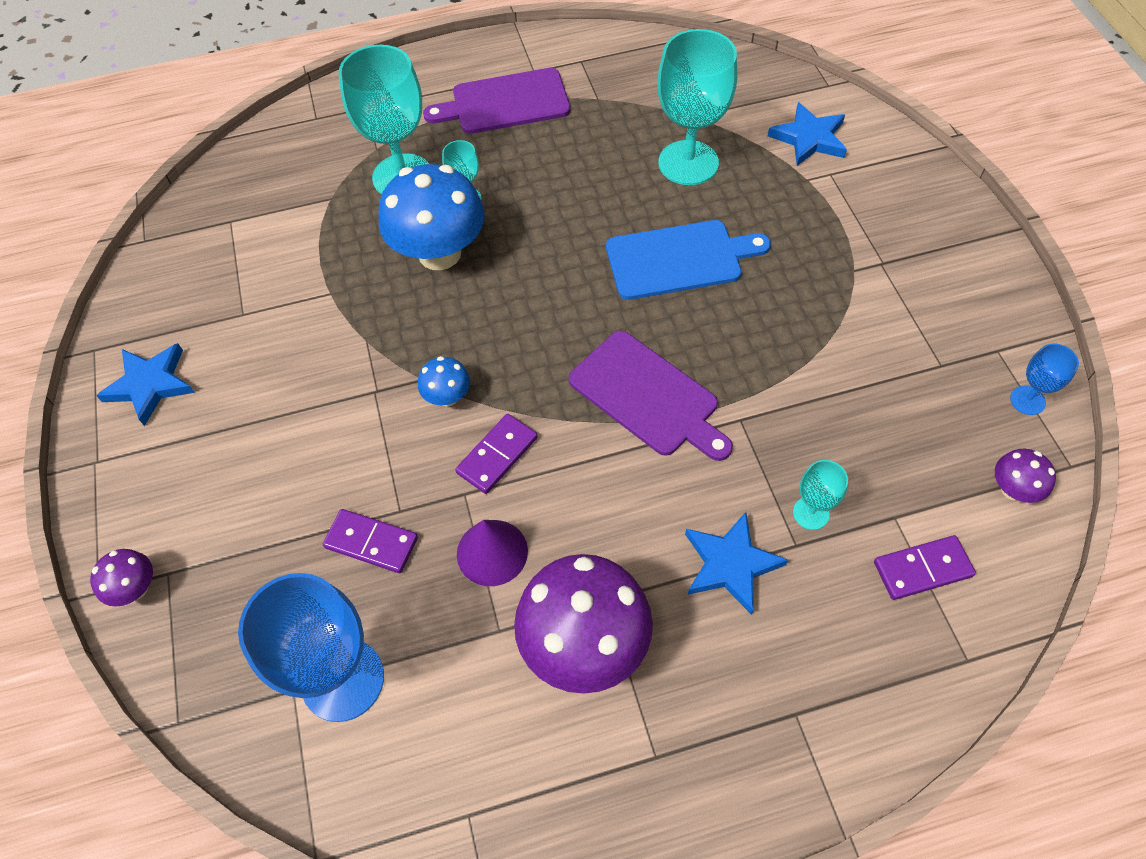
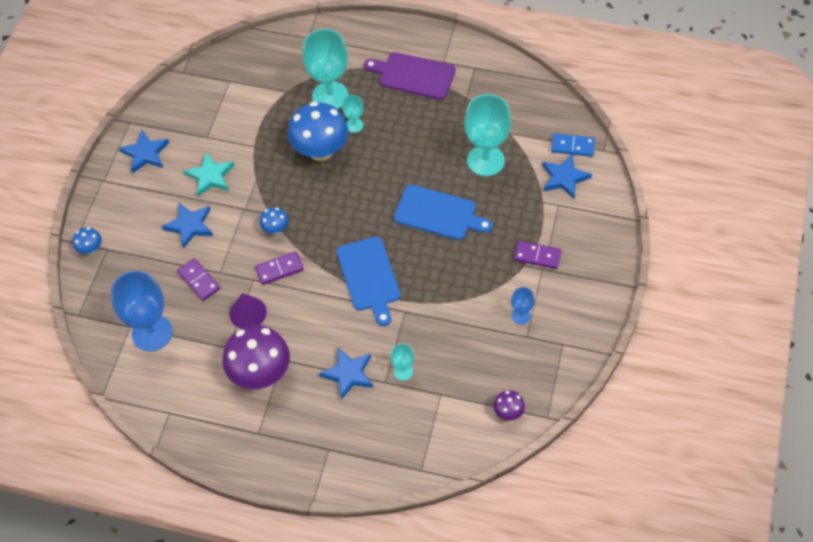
camera: 30 degrees right, 0 degrees up
purple mushroom [90,549,153,606] -> blue mushroom [73,227,102,254]
purple cutting board [568,331,733,461] -> blue cutting board [336,236,401,326]
purple domino [874,535,976,600] -> purple domino moved to [514,241,561,269]
blue goblet [1010,344,1079,415] -> blue goblet moved to [511,287,534,325]
none -> blue star [162,203,213,249]
none -> turquoise star [184,152,235,197]
none -> blue domino [551,133,595,157]

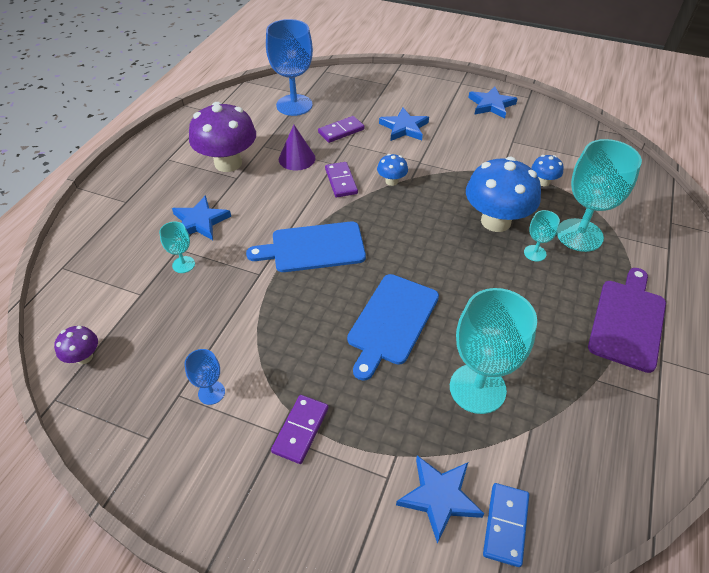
camera: 95 degrees right, 10 degrees down
blue mushroom [73,227,102,254] -> blue mushroom moved to [532,155,564,186]
turquoise star [184,152,235,197] -> none

